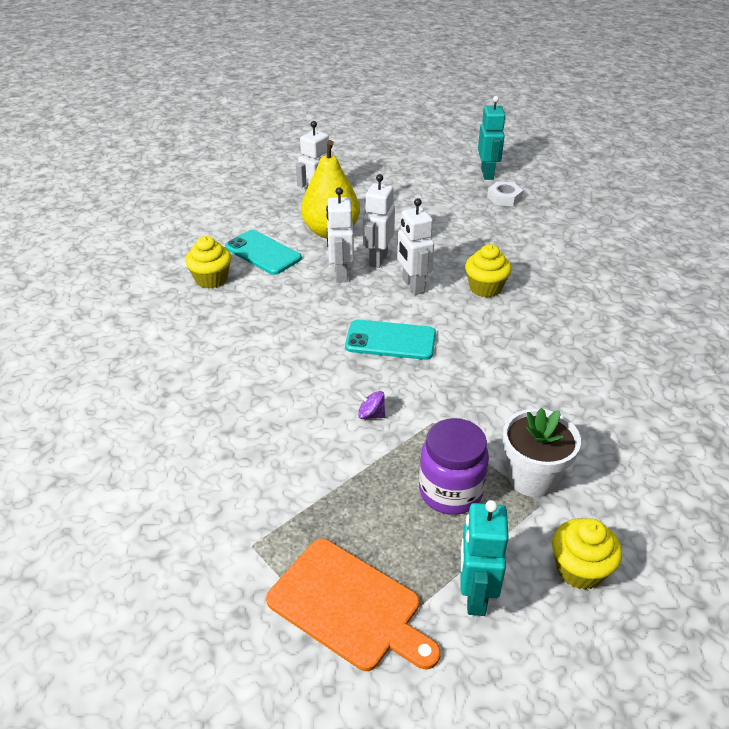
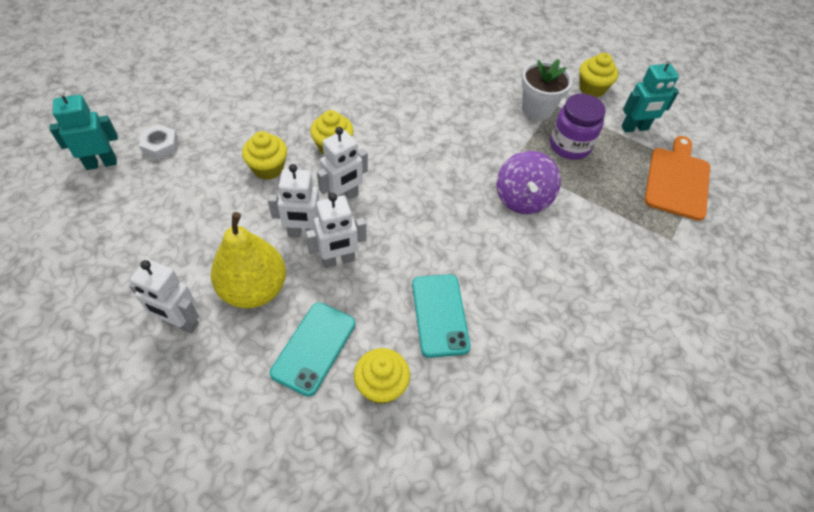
camera: 110 degrees left, 15 degrees up
turquoise phone [345,320,436,360] -> turquoise phone moved to [412,274,470,358]
purple spinning top [357,391,386,419] -> purple spinning top [497,151,561,214], size x2.22
none -> yellow cupcake [242,131,287,180]

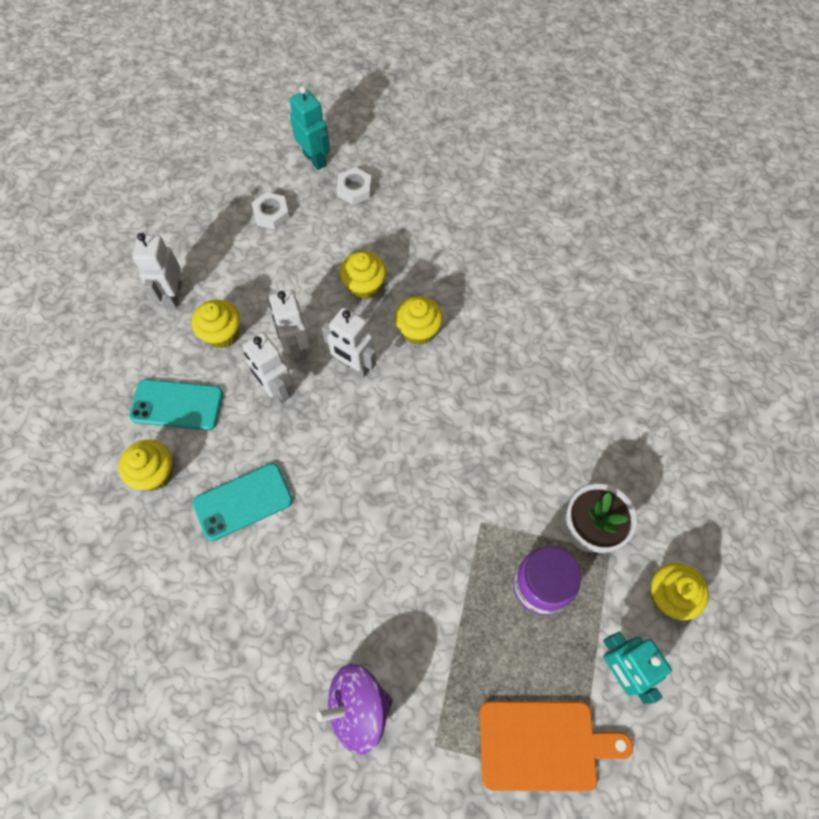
camera: 75 degrees right, 10 degrees up
yellow pear [211,212,286,309] -> yellow cupcake [192,300,240,349]
purple spinning top [497,151,561,214] -> purple spinning top moved to [316,664,393,755]
none -> white nut [251,192,290,230]

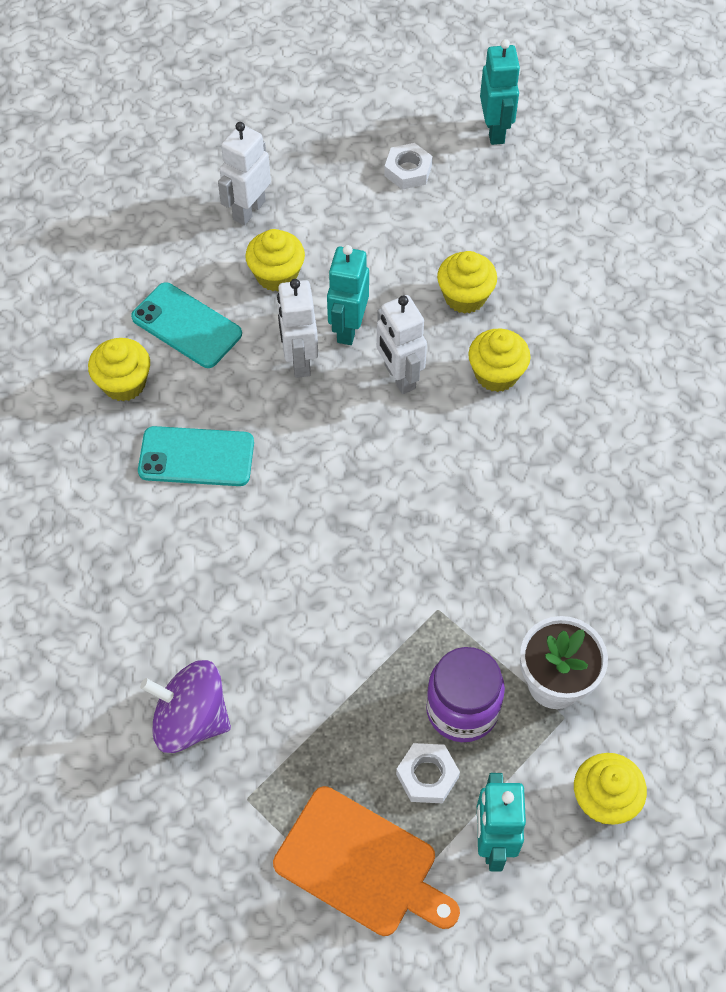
camera: 30 degrees right, 5 degrees down
white robot [269,289,310,363] -> turquoise robot [327,245,369,345]
white nut [337,167,372,205] -> white nut moved to [396,743,460,803]

